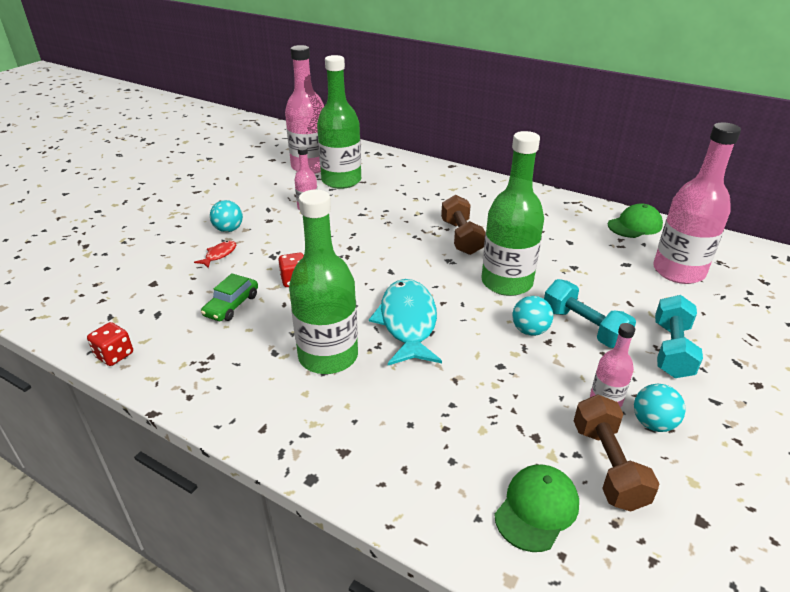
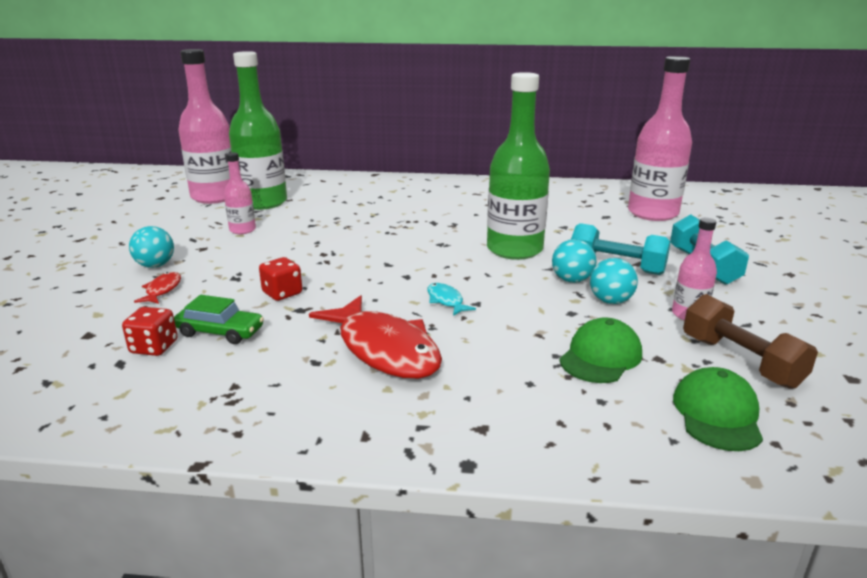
camera: 25 degrees left, 10 degrees down
red dice [87,322,133,366] -> red dice moved to [122,307,178,356]
green car [201,273,258,321] -> green car turned 75 degrees counterclockwise [174,295,264,344]
green bottle [289,190,358,374] -> red fish [309,295,442,379]
turquoise fish [369,279,442,365] -> turquoise fish [427,283,476,316], size x0.44
brown dumbbell [441,195,486,255] -> none
green cap [608,203,663,238] -> green cap moved to [559,318,642,383]
turquoise ball [634,384,685,432] -> turquoise ball moved to [590,258,638,304]

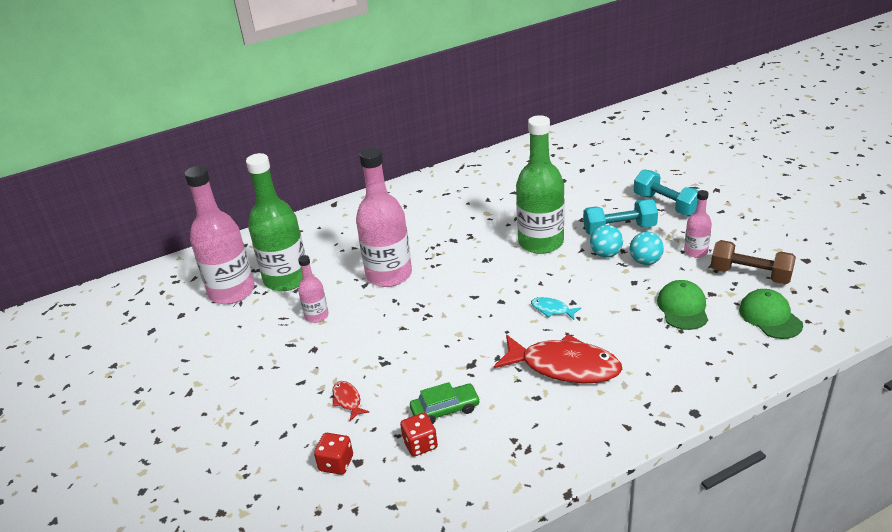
camera: 30 degrees left, 10 degrees up
turquoise ball [129,226,174,268] -> none
red dice [259,257,302,301] -> red dice moved to [314,433,353,475]
pink bottle [628,56,692,221] -> pink bottle moved to [356,147,412,287]

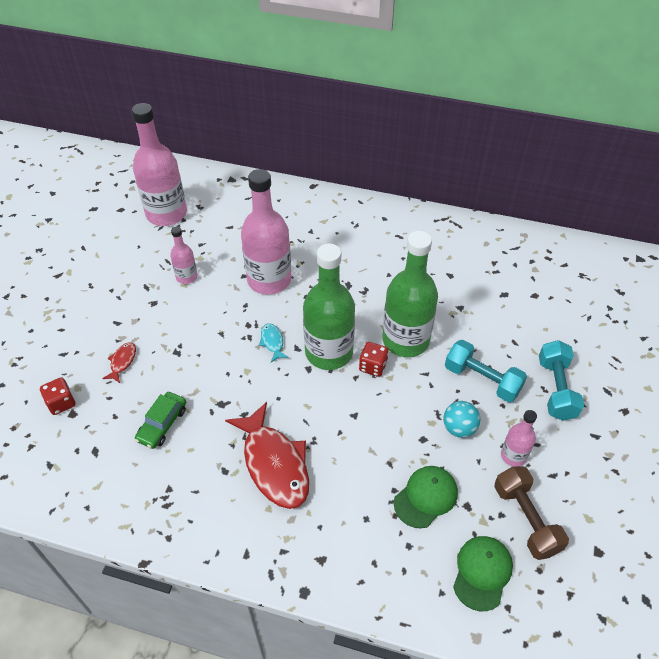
camera: 40 degrees right, 15 degrees up
green bottle [246,153,305,291] -> green bottle moved to [303,243,355,370]
red dice [400,413,438,457] -> red dice moved to [359,342,389,377]
green car [410,382,480,424] -> green car turned 90 degrees clockwise [135,392,186,449]
turquoise fish [531,297,581,320] -> turquoise fish moved to [259,323,289,362]
turquoise ball [590,225,623,258] -> none

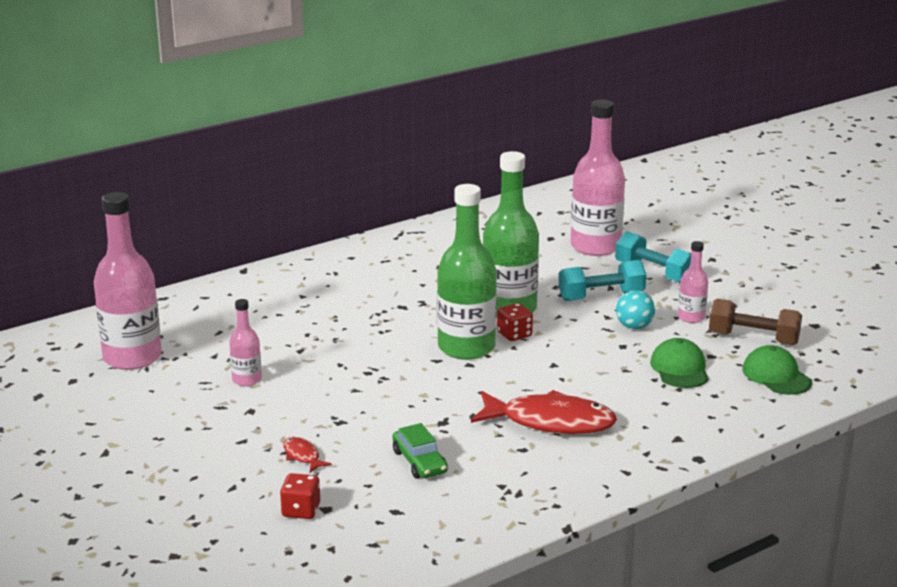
camera: 50 degrees left, 25 degrees down
pink bottle [241,169,291,295] -> pink bottle moved to [571,100,625,256]
turquoise fish [259,323,289,362] -> none

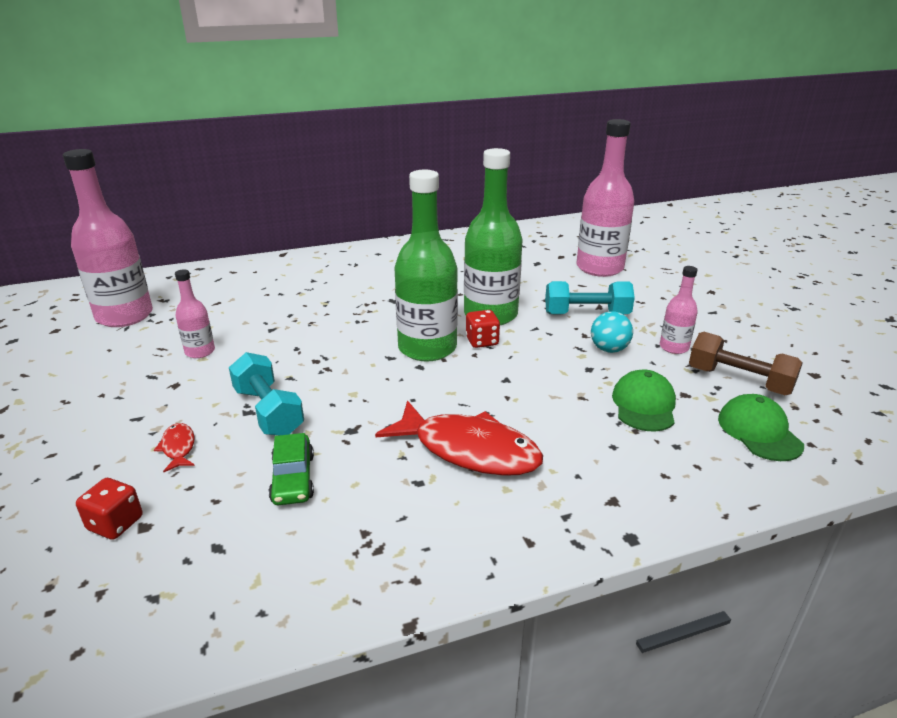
camera: 15 degrees right, 5 degrees up
turquoise dumbbell [615,231,691,283] -> turquoise dumbbell moved to [229,352,304,436]

